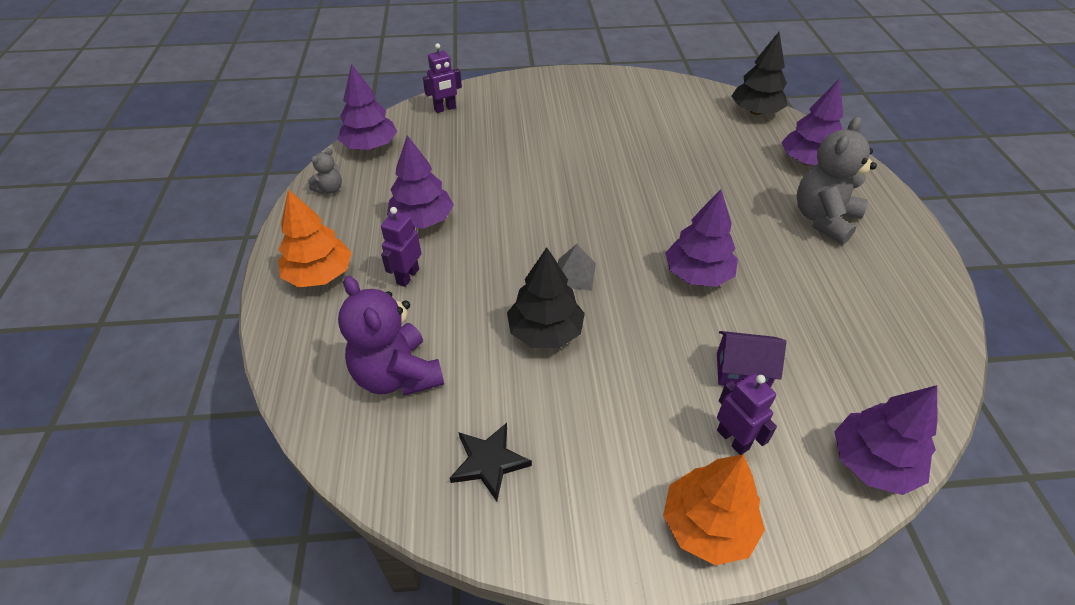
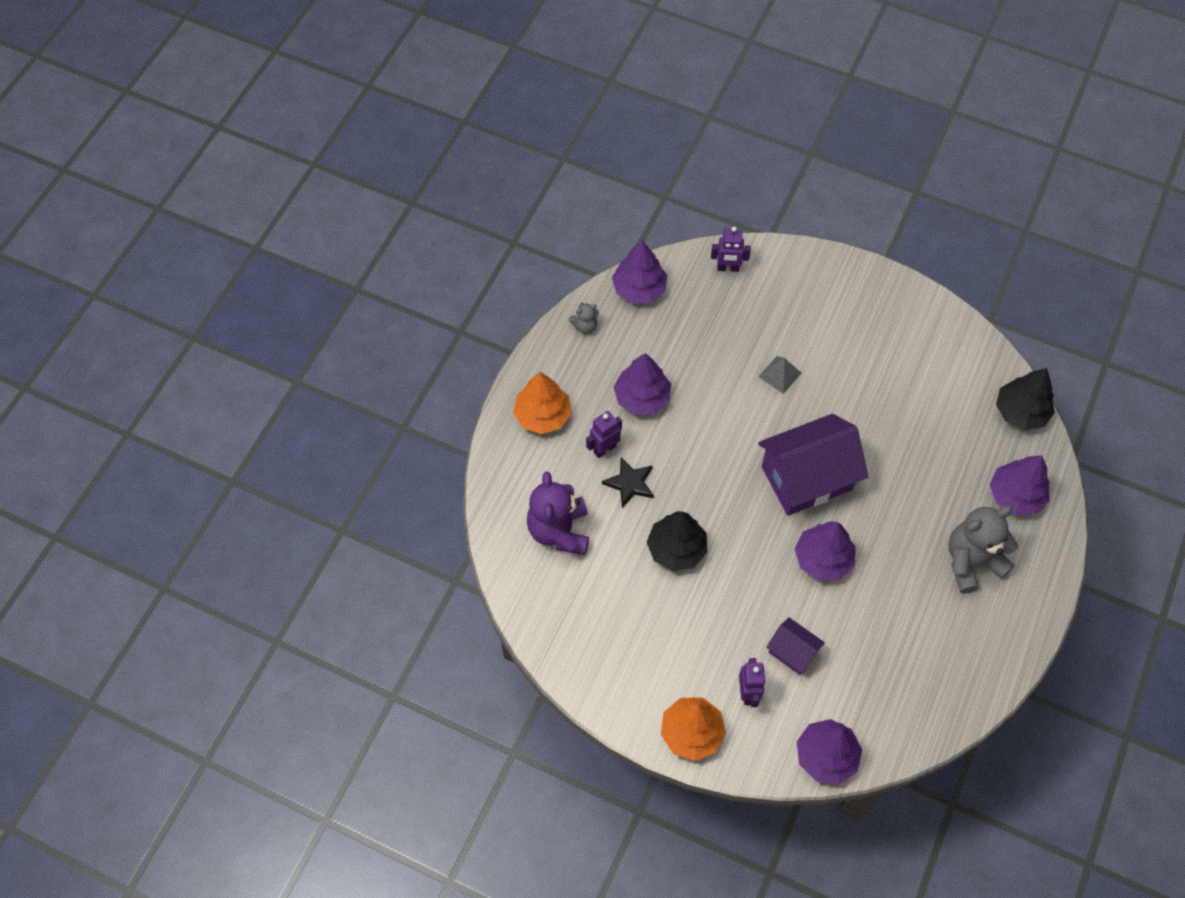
camera: 30 degrees right, 15 degrees up
black star [450,423,532,501] -> black star moved to [602,457,654,508]
grey pyramid [558,244,596,291] -> grey pyramid moved to [759,356,801,394]
none -> purple house [758,414,868,516]

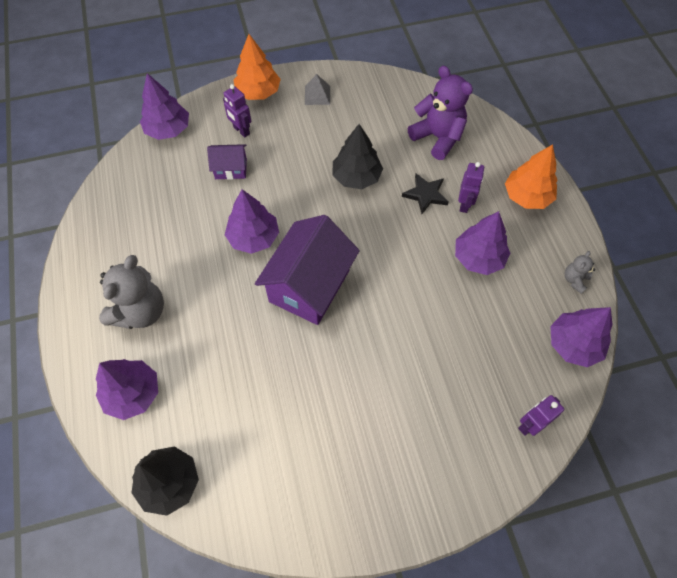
camera: 140 degrees right, 0 degrees up
grey pyramid [759,356,801,394] -> grey pyramid moved to [305,74,330,105]

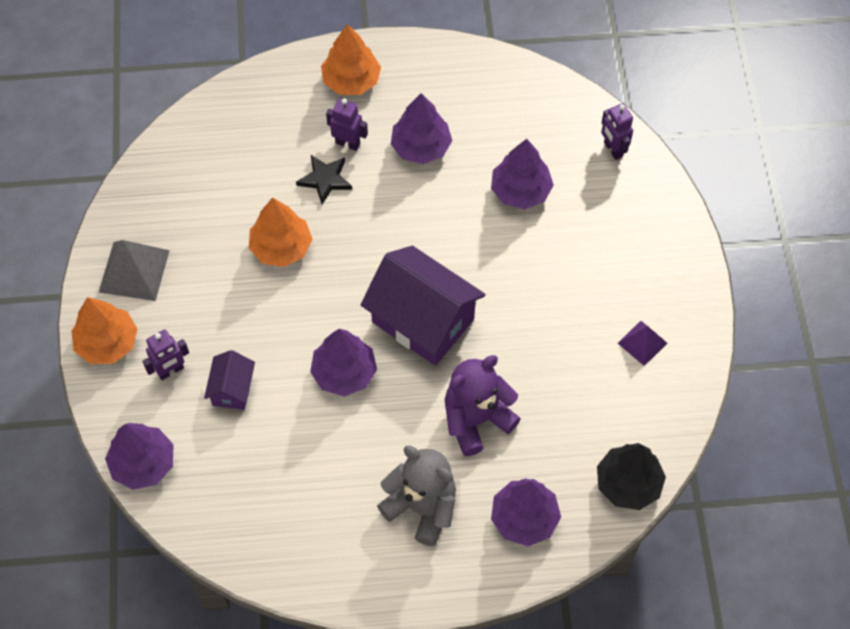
camera: 80 degrees left, 0 degrees up
grey pyramid [305,74,330,105] -> grey pyramid [99,240,170,301], size x1.67
black tree [333,124,383,189] -> orange tree [249,197,312,267]
purple teddy bear [408,66,473,160] -> purple teddy bear moved to [445,355,521,456]
purple tree [550,307,613,367] -> purple tree moved to [491,139,554,209]
grey teddy bear [565,251,595,294] -> none
none -> purple pyramid [618,321,668,366]

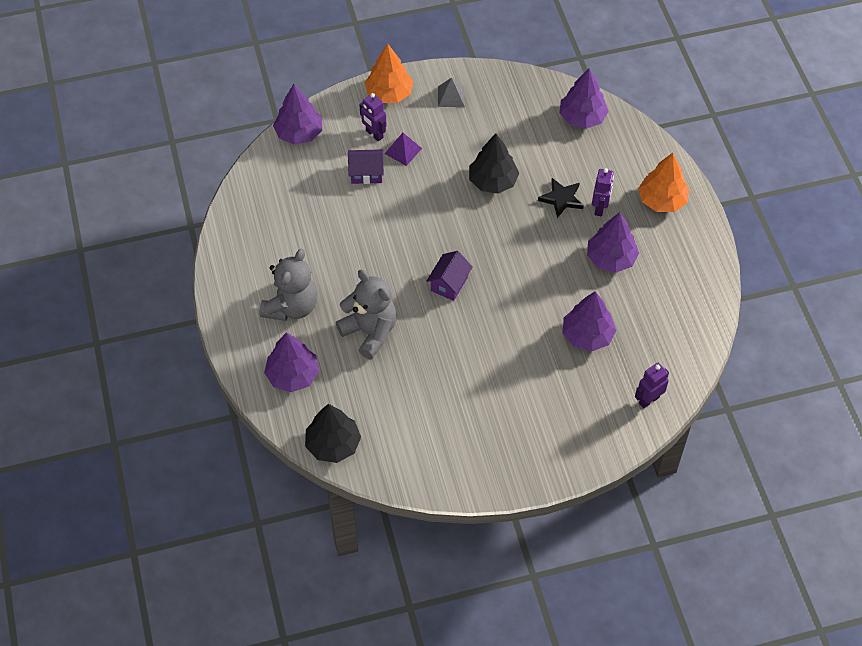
camera: 80 degrees right, 5 degrees down
grey pyramid [99,240,170,301] -> grey pyramid [438,78,465,107], size x0.60
orange tree [249,197,312,267] -> black tree [469,133,519,194]
purple tree [310,329,377,396] -> purple tree moved to [559,68,609,129]
purple house [361,246,485,366] -> purple house [427,251,473,301], size x0.49
purple teddy bear [445,355,521,456] -> grey teddy bear [336,270,396,359]
purple pyramid [618,321,668,366] -> purple pyramid moved to [385,133,422,166]

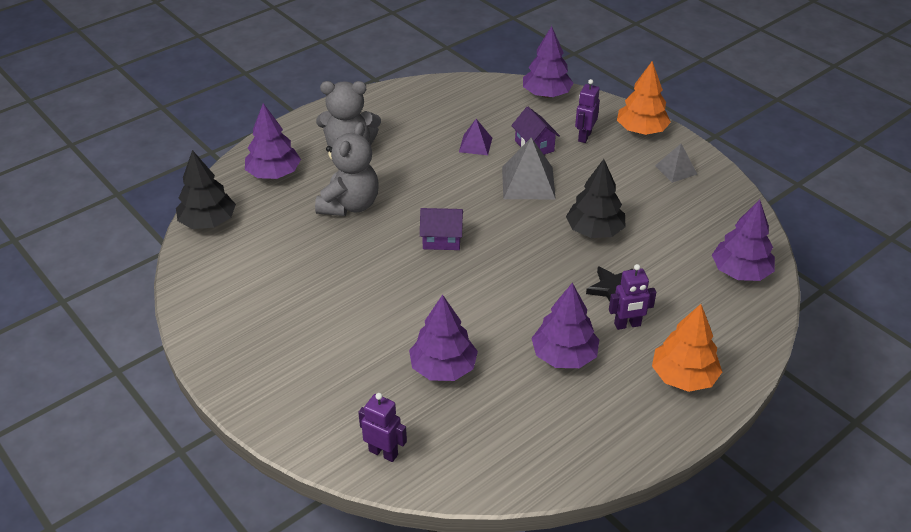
camera: 65 degrees right, 15 degrees down
purple pyramid [385,133,422,166] -> purple pyramid moved to [459,119,492,155]
none -> grey pyramid [502,138,556,199]

